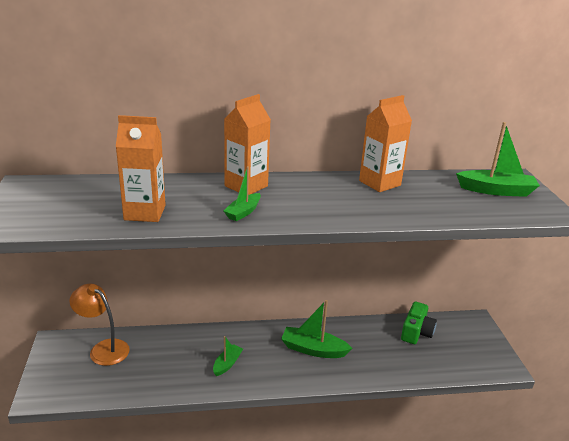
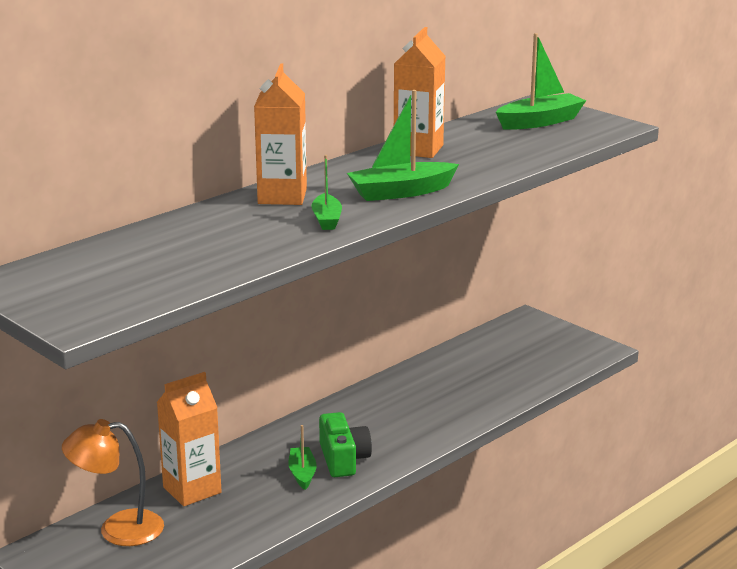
camera: 35 degrees left, 5 degrees down
orange carton [116,115,166,222] -> orange carton moved to [157,372,222,506]
green boat [281,300,352,358] -> green boat moved to [347,90,459,201]
green camera [401,302,437,344] -> green camera moved to [319,412,372,477]

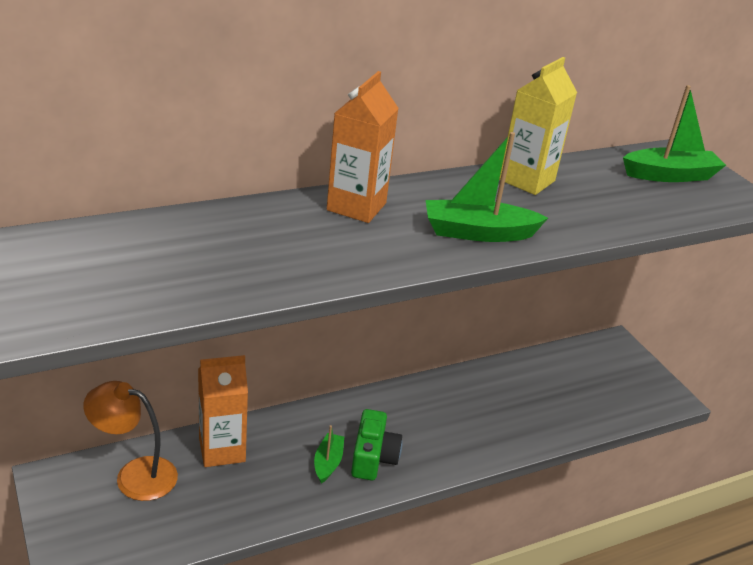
camera: 15 degrees right, 10 degrees up
green boat [312,155,342,230] -> none
orange carton [394,27,446,158] -> yellow carton [499,57,577,195]

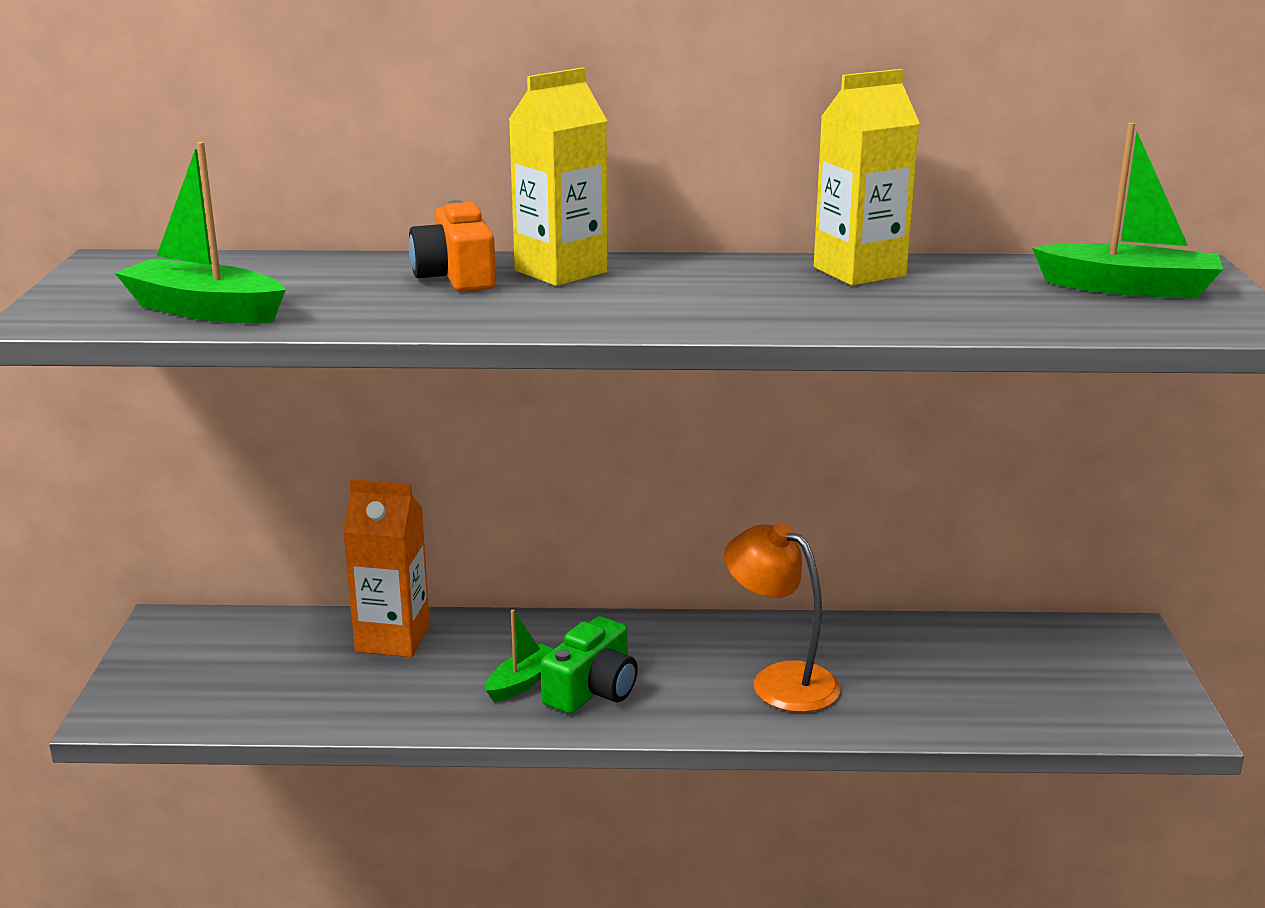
camera: 30 degrees right, 10 degrees down
orange lamp [83,381,178,501] -> orange lamp moved to [724,522,841,712]
orange carton [327,71,399,223] -> yellow carton [508,67,608,286]
green boat [426,132,548,242] -> green boat moved to [115,142,285,324]
none -> orange camera [409,200,496,292]

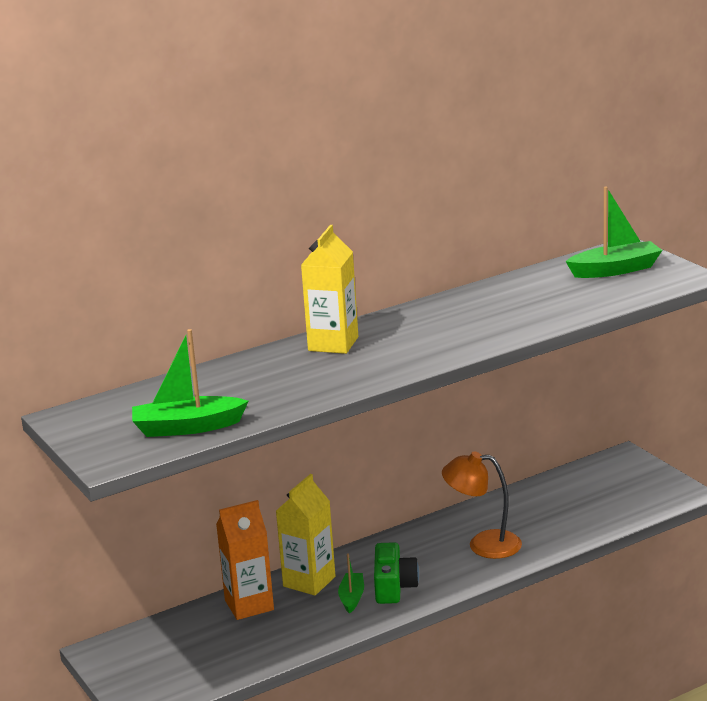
camera: 30 degrees left, 0 degrees up
orange camera [409,200,496,292] -> none
yellow carton [814,69,920,286] -> yellow carton moved to [276,474,335,596]

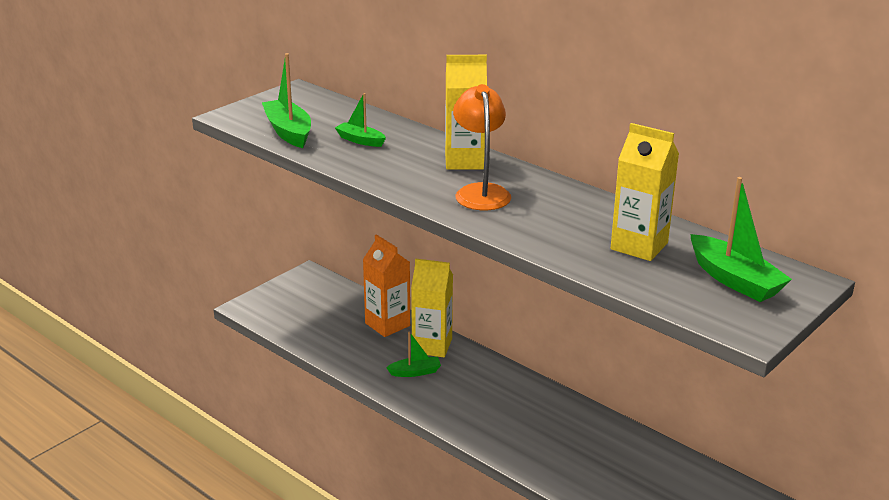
camera: 70 degrees right, 5 degrees up
green camera [374,542,419,604] -> none
orange lamp [442,451,522,559] -> orange lamp moved to [453,84,511,210]
none -> green boat [335,93,386,147]
none -> yellow carton [611,123,679,261]

